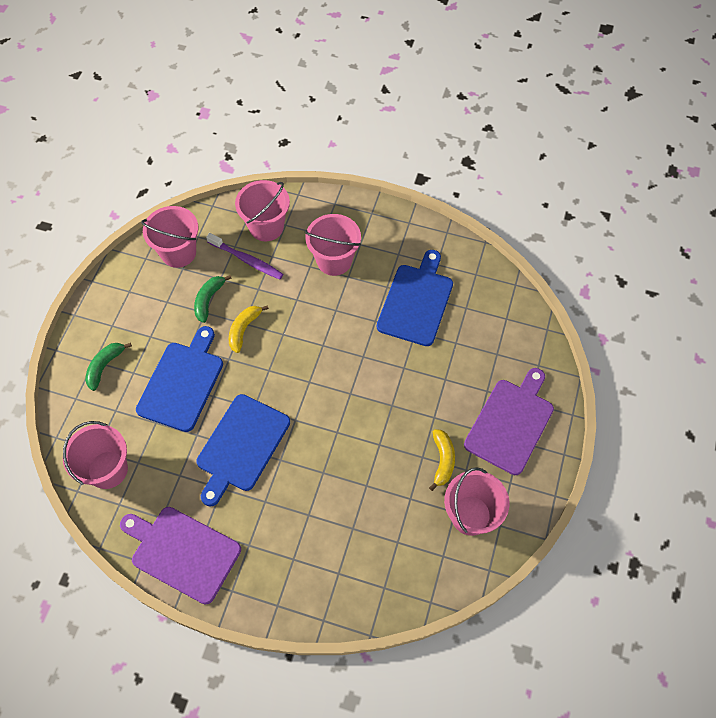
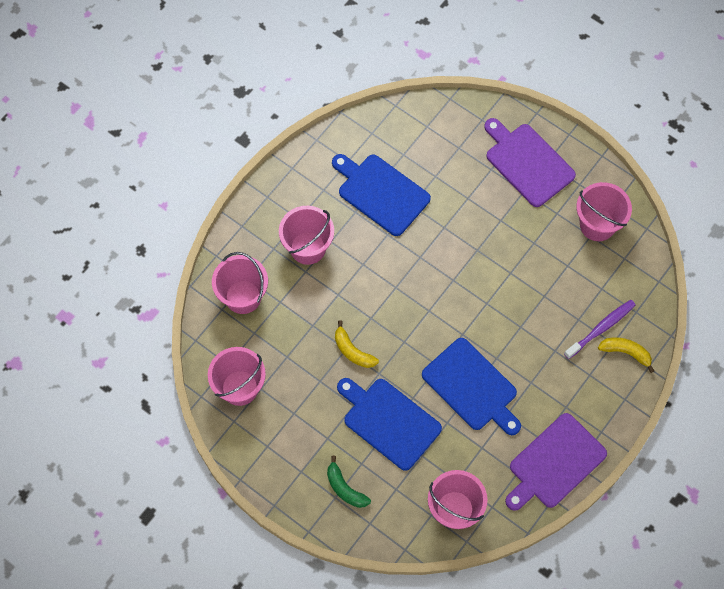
camera: 70 degrees left, 5 degrees up
green banana [194,275,232,323] -> none
purple toothbrush [206,233,283,279] -> purple toothbrush moved to [564,300,636,359]
yellow banana [429,429,455,491] -> yellow banana moved to [598,338,654,373]

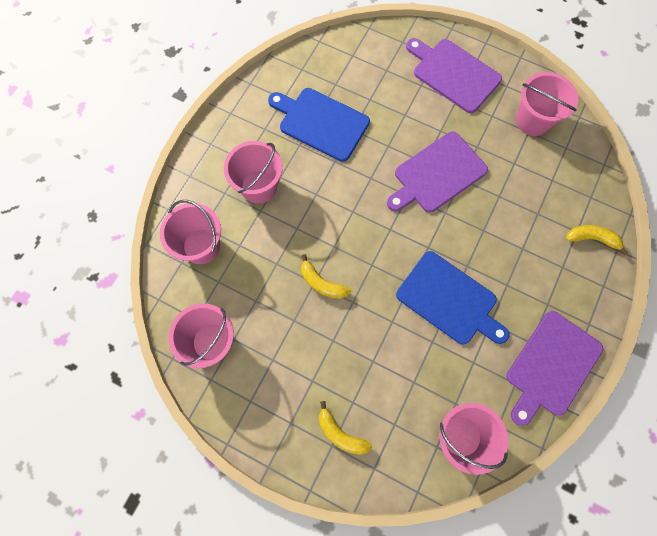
camera: 10 degrees left, 5 degrees up
green banana [327,456,371,508] -> yellow banana [319,401,372,455]
blue cutting board [337,378,442,471] -> none
purple toothbrush [564,300,636,359] -> none
none -> purple cutting board [387,131,488,213]

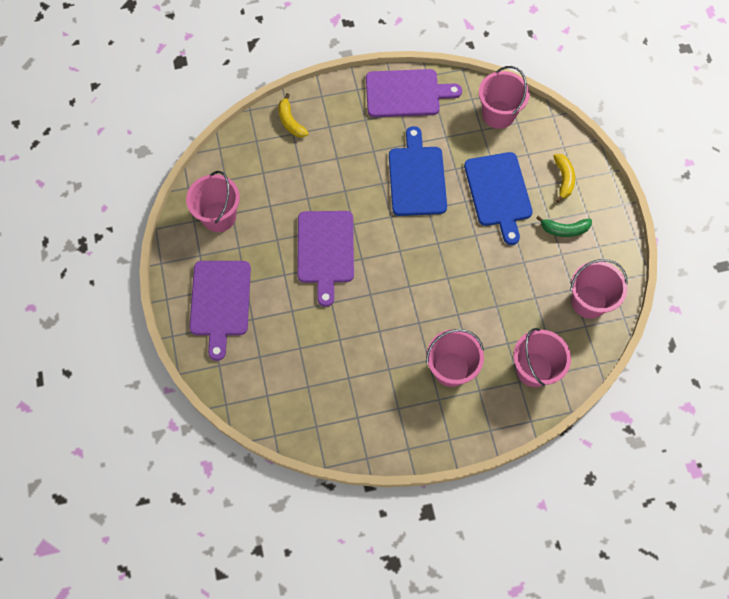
camera: 130 degrees left, 5 degrees down
blue cutting board [268,88,370,162] -> blue cutting board moved to [464,152,533,245]
yellow banana [301,254,351,299] -> none
purple cutting board [387,131,488,213] -> purple cutting board turned 75 degrees clockwise [297,211,354,307]
none -> green banana [536,215,592,237]

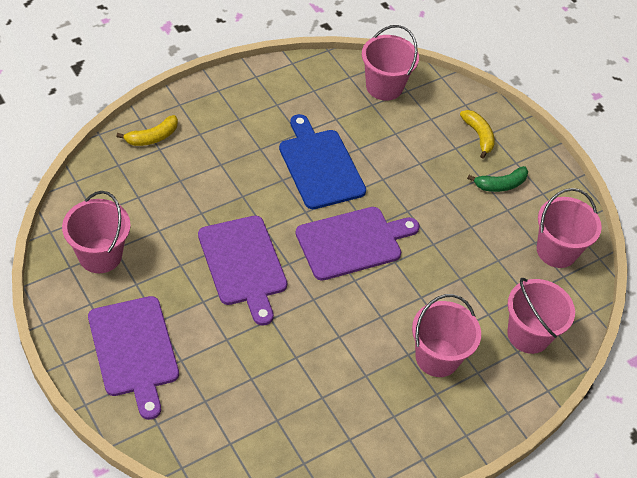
camera: 25 degrees left, 15 degrees down
yellow banana [278,93,309,138] -> yellow banana turned 75 degrees counterclockwise [116,115,178,146]
purple cutting board [366,69,462,117] -> purple cutting board moved to [296,207,420,281]
blue cutting board [464,152,533,245] -> none

